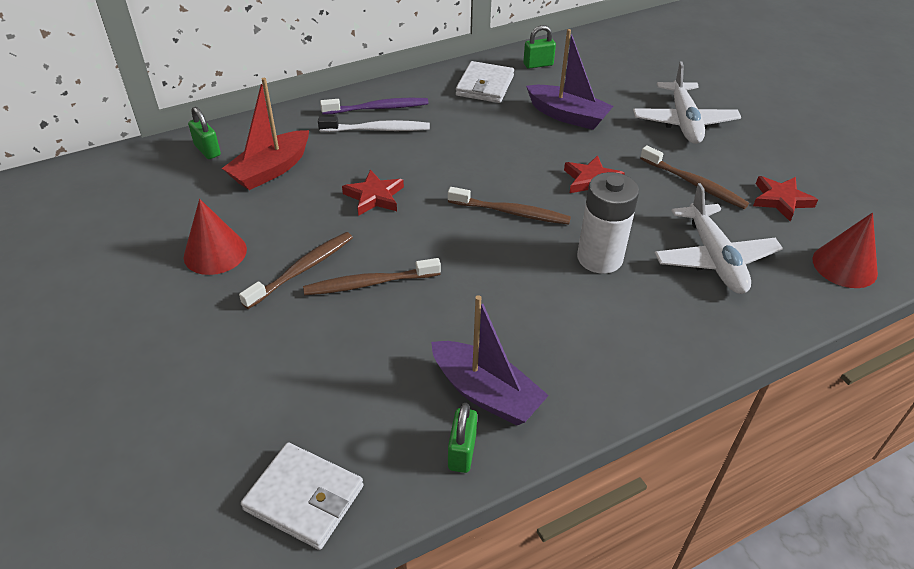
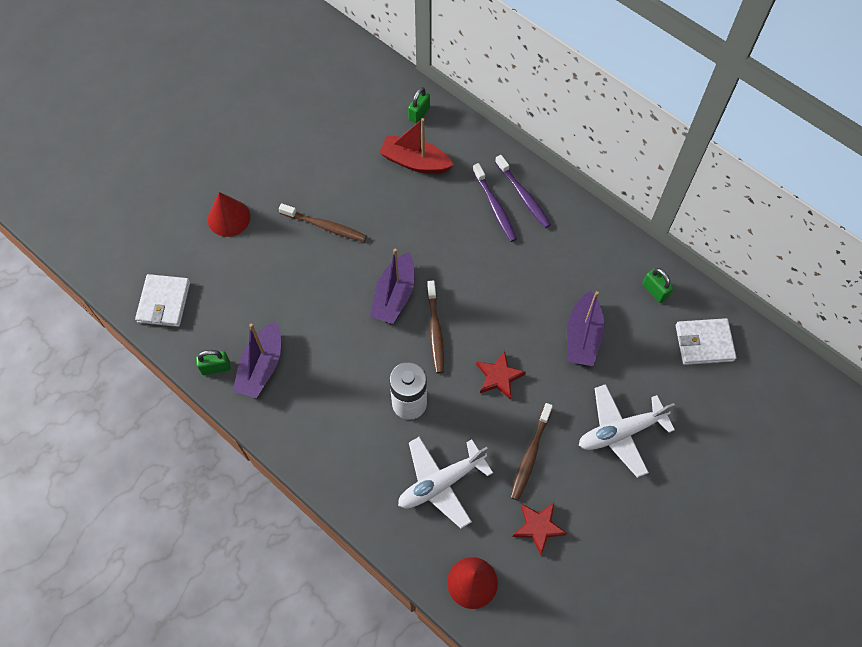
camera: 70 degrees right, 20 degrees up
red cone [184,199,247,275] -> red cone moved to [208,192,251,237]
brown toothbrush [303,258,441,295] -> none
white toothbrush [318,117,430,132] -> purple toothbrush [473,163,517,242]
red star [342,170,404,216] -> none
white wallet [456,61,514,103] -> white wallet moved to [676,318,737,365]
none -> purple boat [370,249,415,324]

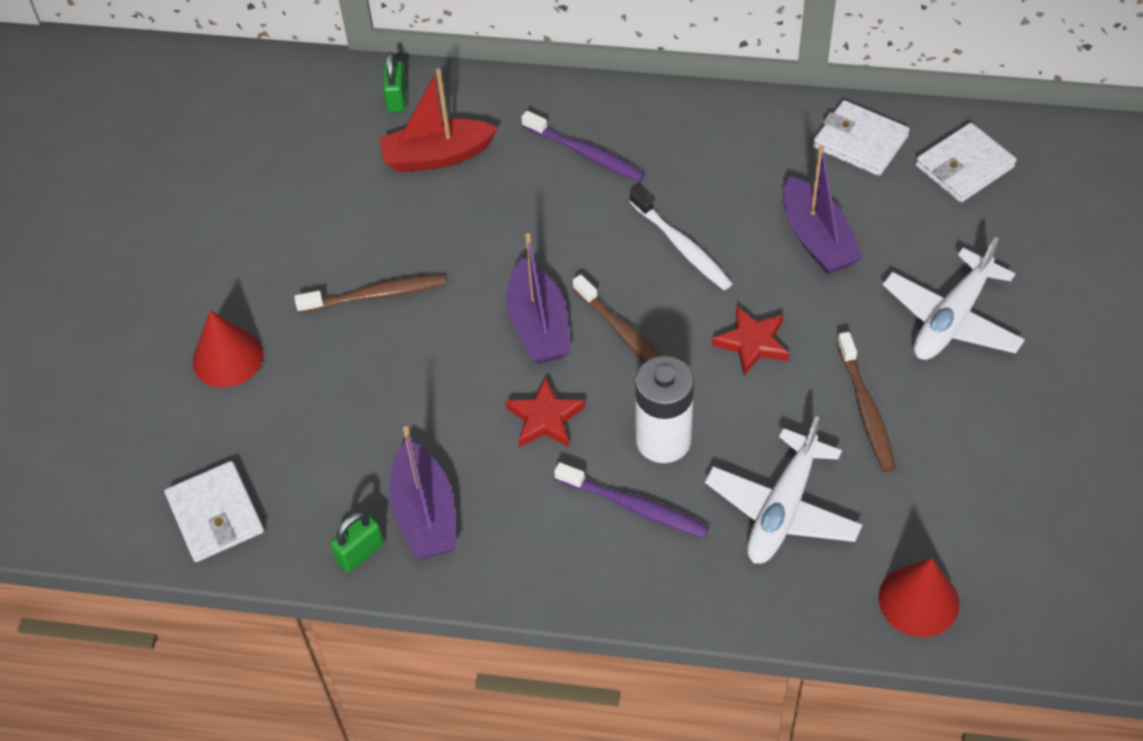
camera: 30 degrees left, 10 degrees down
purple toothbrush [495,155,551,228] -> purple toothbrush moved to [554,462,709,538]
red star [513,503,567,555] -> red star moved to [505,377,585,448]
green padlock [643,268,673,303] -> white wallet [813,100,910,176]
none -> white toothbrush [629,187,733,290]

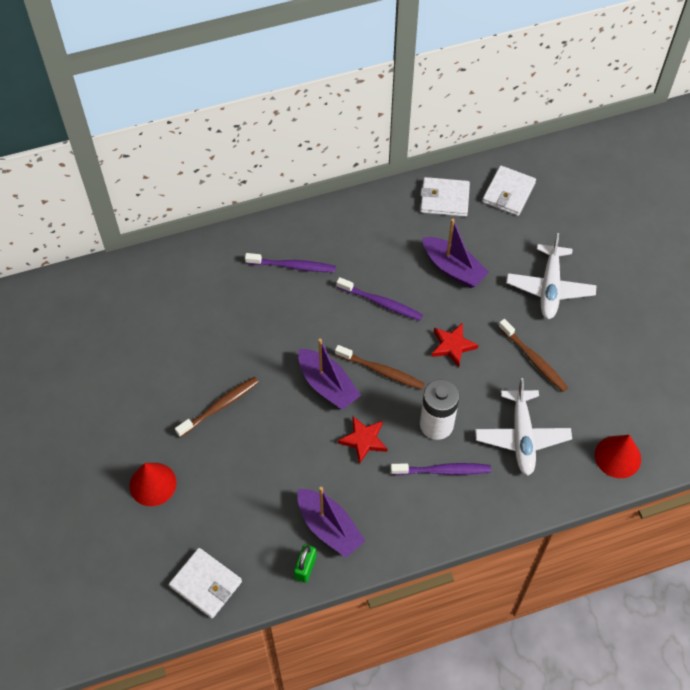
camera: 30 degrees left, 5 degrees up
red boat [379,69,498,172] -> none
green padlock [383,52,406,112] -> none
white toothbrush [629,187,733,290] -> purple toothbrush [337,277,423,321]

